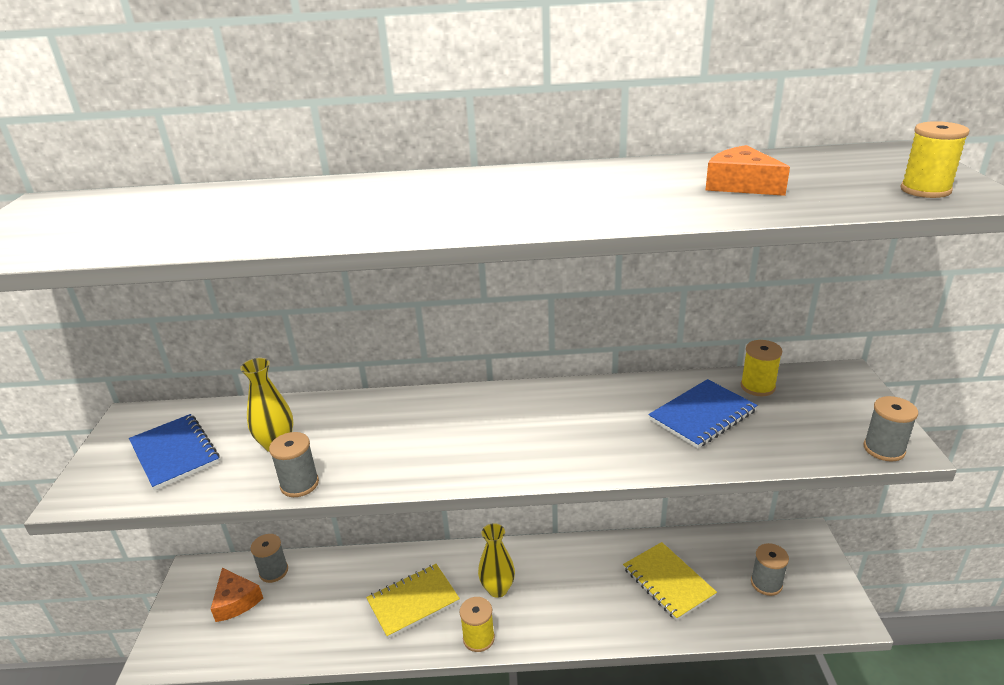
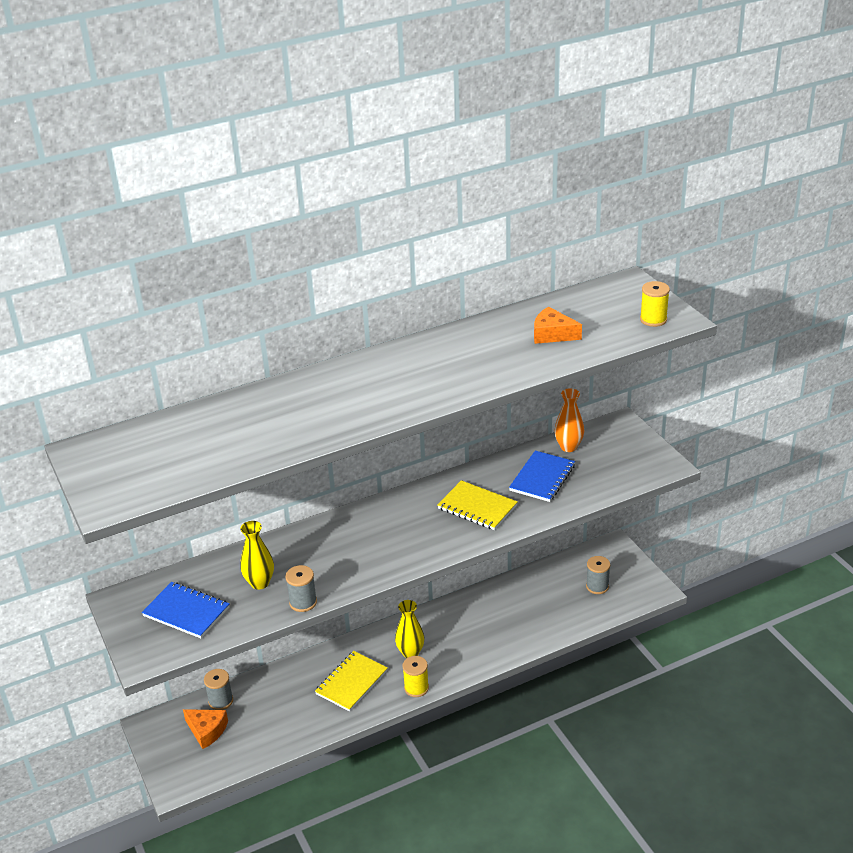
camera: 25 degrees left, 5 degrees up
yellow notebook [623,542,717,621] -> yellow notebook moved to [437,480,518,530]
yellow spool [741,340,782,396] -> orange vase [554,388,584,452]
grey spool [864,396,918,462] -> none

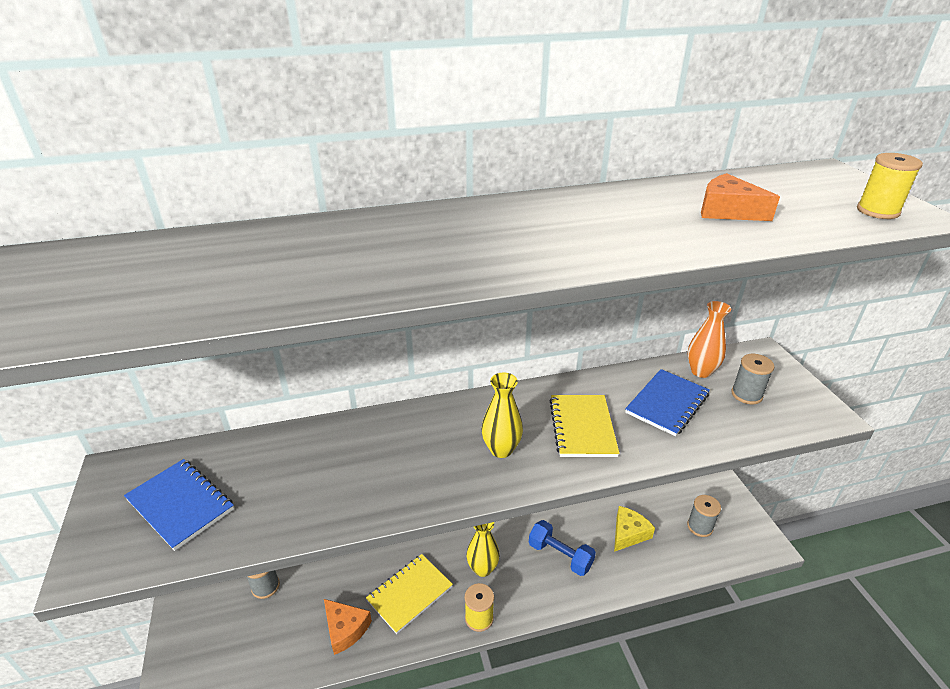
camera: 10 degrees right, 0 degrees up
orange cheese [183,709,228,749] -> orange cheese moved to [324,599,372,655]
yellow vase [240,521,274,590] -> yellow vase moved to [481,372,523,458]
grey spool [285,565,317,612] -> grey spool moved to [731,354,774,404]
yellow notebook [437,480,518,530] -> yellow notebook turned 45 degrees clockwise [550,395,619,457]
none -> blue dumbbell [529,520,596,576]
none -> yellow cheese [614,506,655,552]

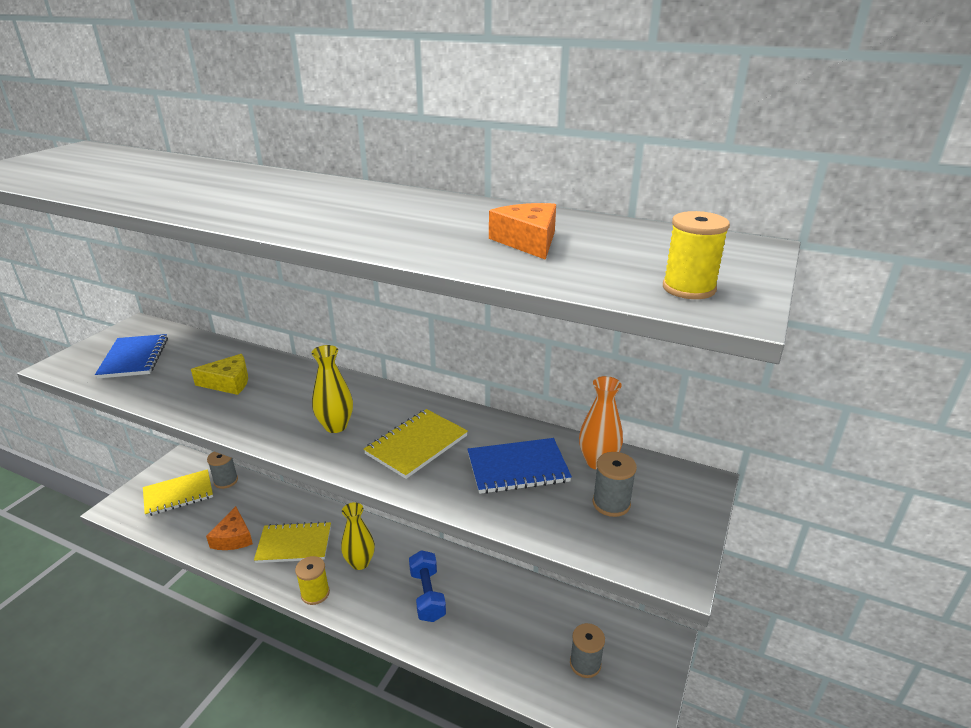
camera: 40 degrees right, 5 degrees down
yellow cheese [614,506,655,552] -> yellow cheese moved to [191,354,248,395]
none -> yellow notebook [143,469,213,517]

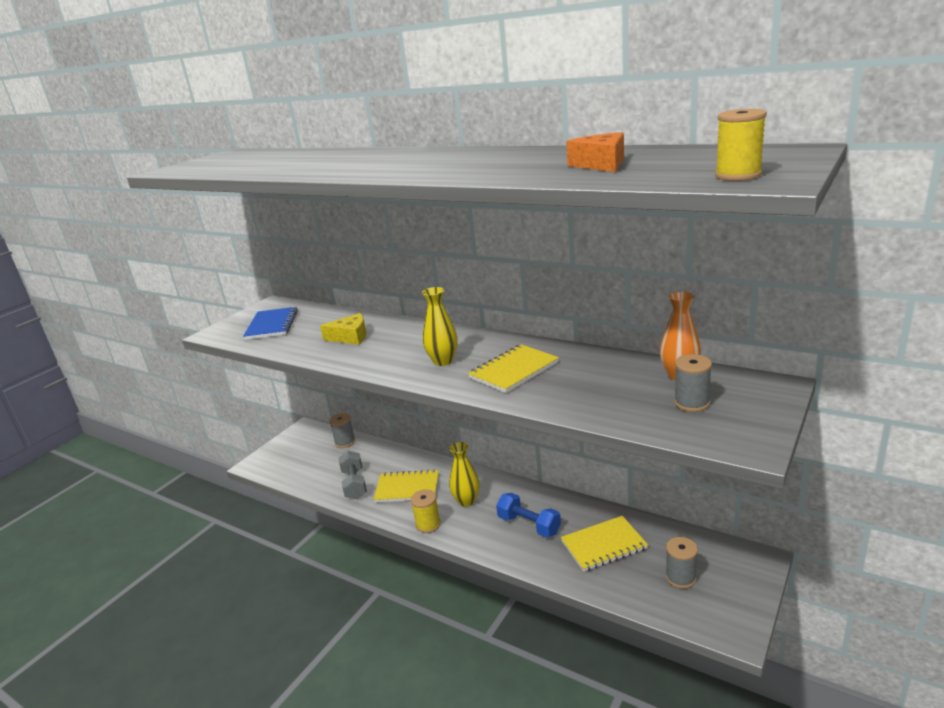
camera: 10 degrees right, 5 degrees down
yellow notebook [143,469,213,517] -> yellow notebook moved to [561,516,648,572]
orange cheese [206,506,253,550] -> grey dumbbell [338,451,367,499]
blue dumbbell [409,550,446,622] -> blue dumbbell turned 45 degrees counterclockwise [496,493,561,538]
blue notebook [467,438,572,494] -> none

